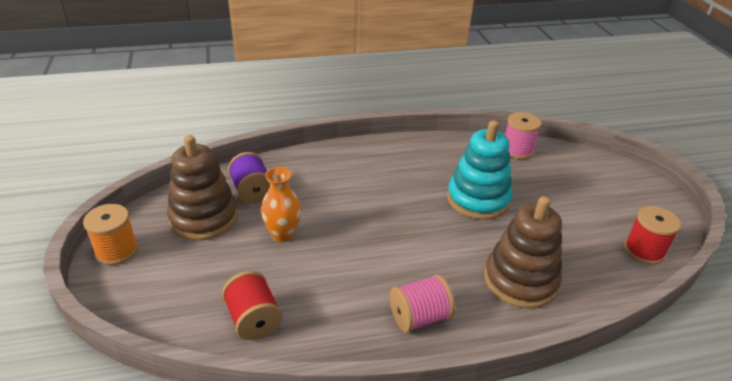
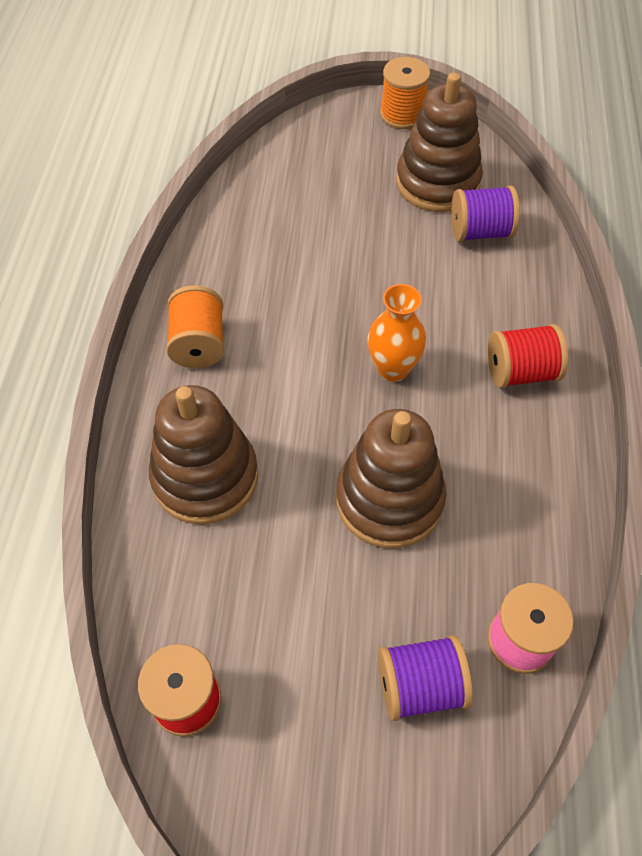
camera: 110 degrees right, 20 degrees up
red spool [222,271,283,340] -> red spool moved to [488,324,568,388]
orange vase [261,167,301,242] -> orange vase moved to [368,284,426,382]
pink spool [390,274,455,333] -> orange spool [166,285,224,368]
turquoise stacking toy [447,120,512,220] -> brown stacking toy [336,409,446,548]
none -> purple spool [378,635,473,721]

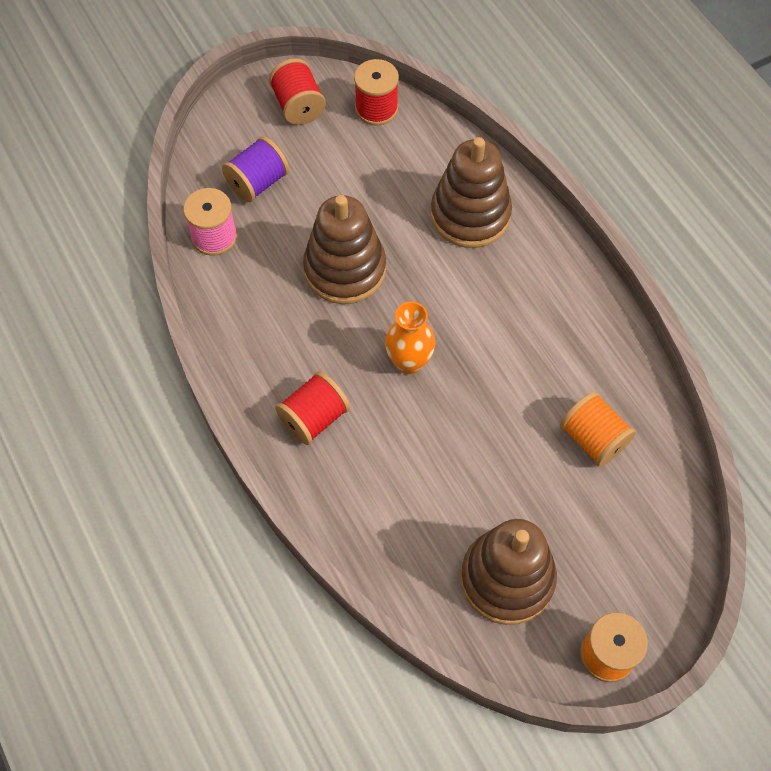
camera: 145 degrees right, 5 degrees up
orange spool [166,285,224,368] -> orange spool moved to [560,392,636,467]
purple spool [451,185,520,242] -> none
none -> red spool [269,58,326,125]

